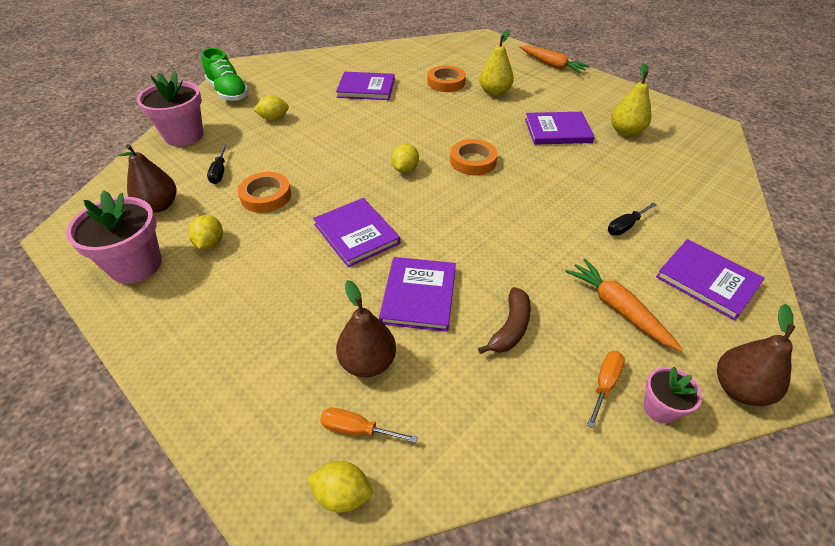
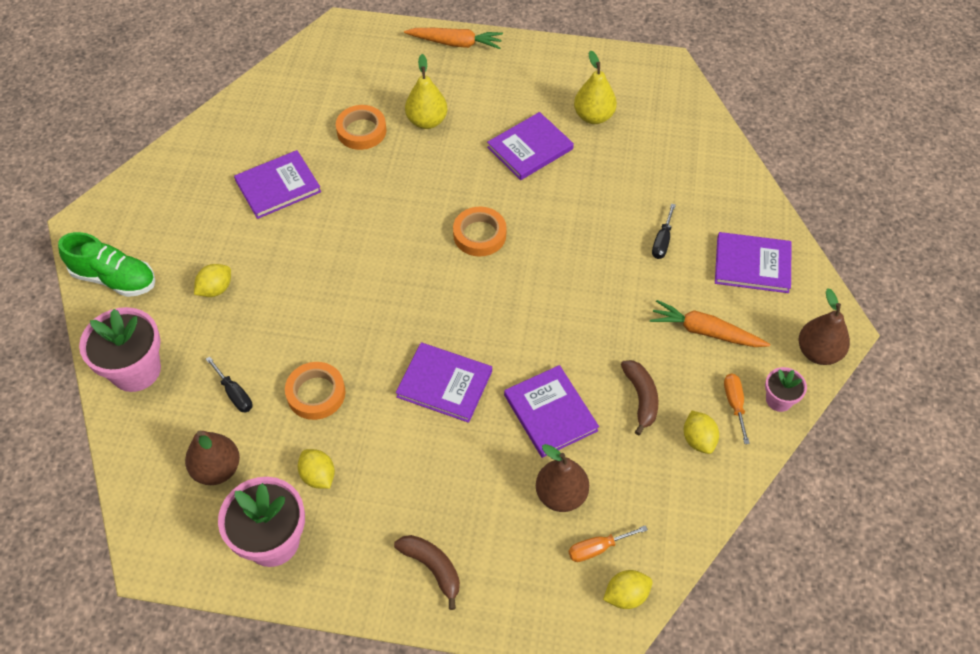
camera: 35 degrees left, 10 degrees up
yellow lemon [392,144,419,173] -> yellow lemon moved to [684,411,719,454]
none -> brown banana [394,535,460,610]

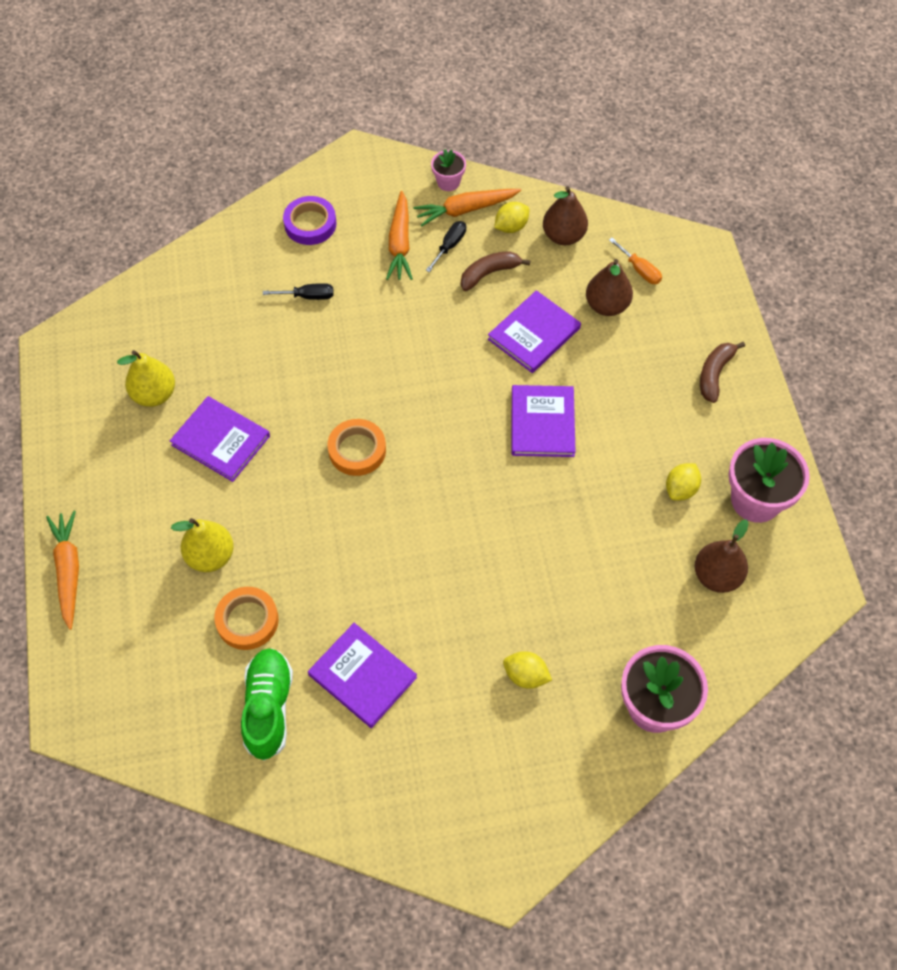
camera: 110 degrees left, 5 degrees up
green shoe [58,232,155,297] -> green shoe moved to [241,648,293,760]
black screwdriver [206,356,253,412] -> black screwdriver moved to [426,221,466,272]
orange tape [285,362,345,420] -> none
yellow lemon [603,570,652,609] -> none
purple book [715,232,792,293] -> purple tape [283,196,336,245]
orange screwdriver [724,373,750,444] -> orange carrot [414,189,521,227]
brown pear [799,288,850,365] -> brown pear moved to [543,186,588,245]

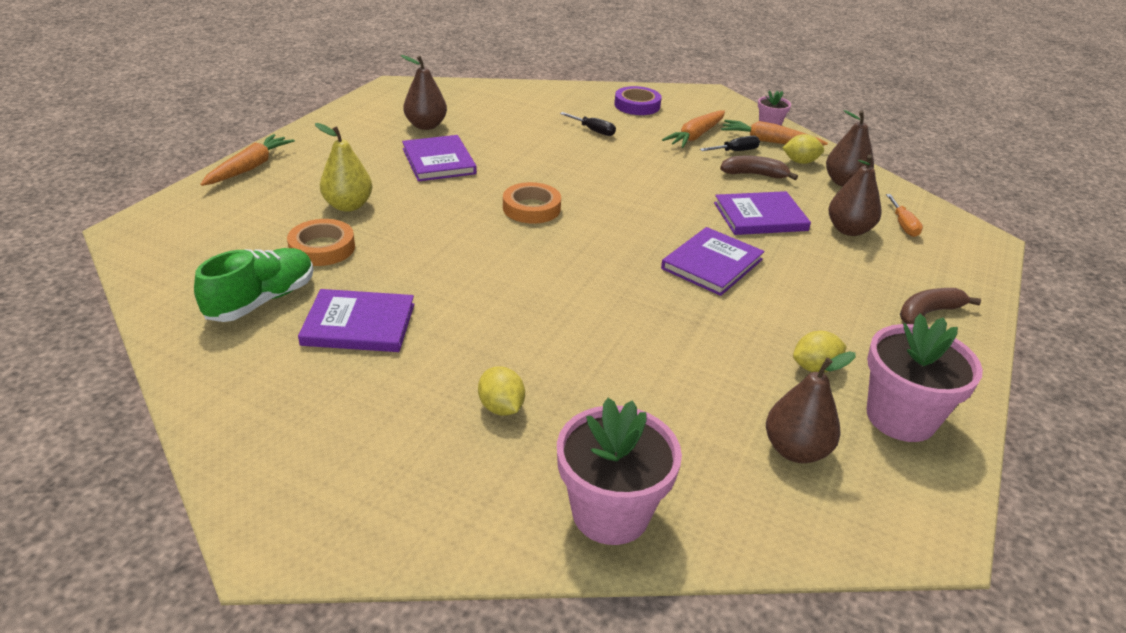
camera: 35 degrees right, 25 degrees down
yellow pear [117,350,175,407] -> brown pear [401,55,447,130]
purple book [308,623,417,728] -> purple book turned 75 degrees counterclockwise [298,289,414,352]

